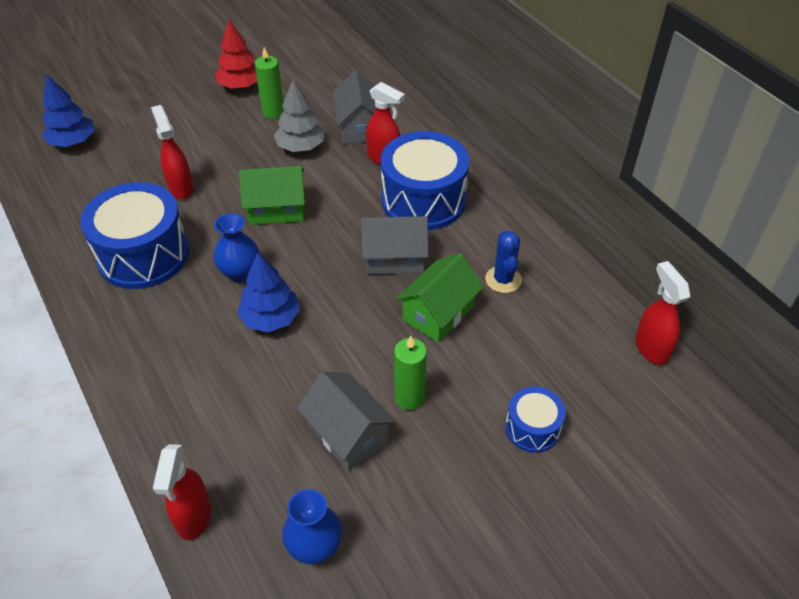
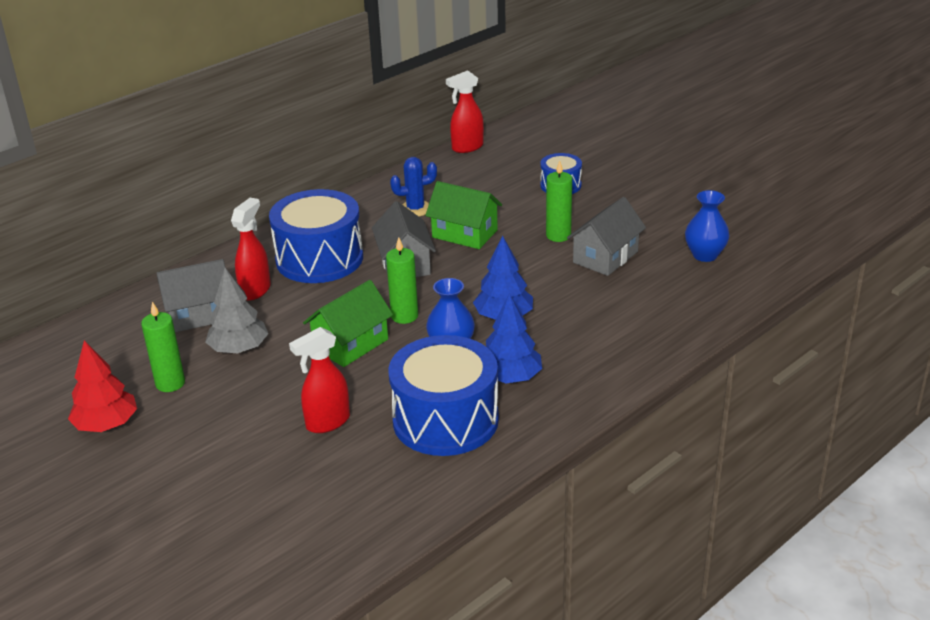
camera: 100 degrees left, 15 degrees down
blue tree [42,75,95,147] -> blue tree moved to [486,293,542,384]
red spray bottle [153,444,211,540] -> none
green house [239,166,305,225] -> green house turned 60 degrees clockwise [303,280,393,367]
none -> green candle [386,237,418,324]

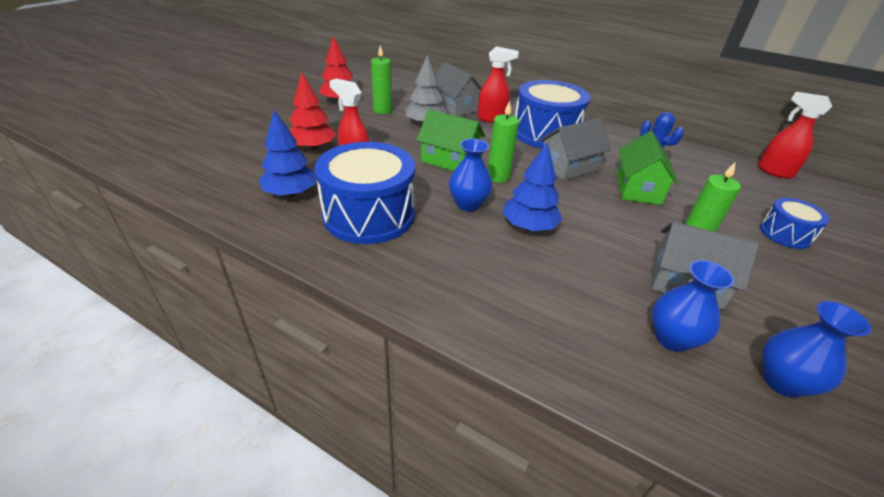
camera: 70 degrees right, 5 degrees up
blue tree [486,293,542,384] -> blue tree moved to [259,110,316,197]
none -> red tree [289,72,336,150]
none -> blue vase [652,260,734,352]

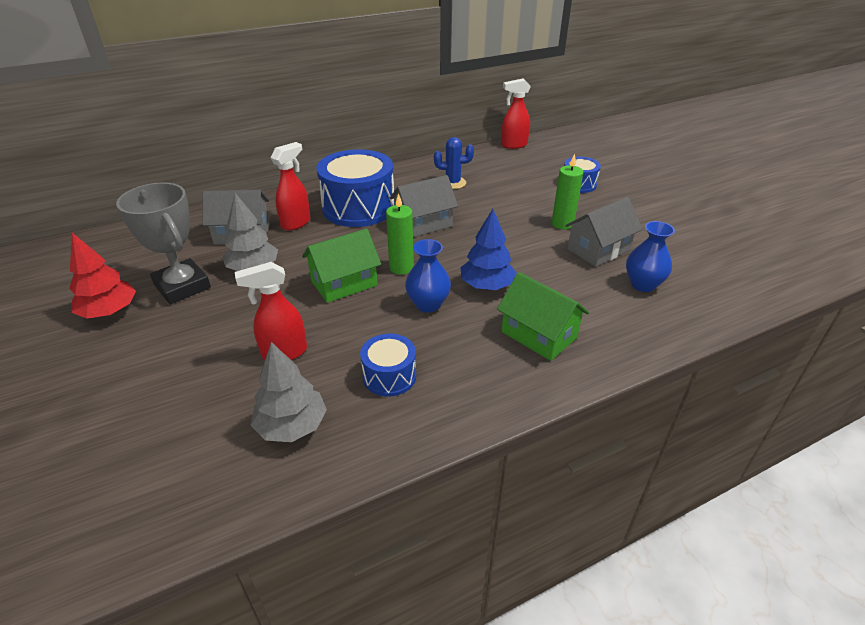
camera: 55 degrees left, 0 degrees up
blue tree [259,110,316,197] -> grey tree [251,342,327,442]
red tree [289,72,336,150] -> none
blue drum [315,142,415,244] -> blue drum [360,334,416,397], size x0.51
green candle [371,45,392,114] -> grey trophy [116,182,211,304]
grey house [539,118,611,180] -> grey house turned 60 degrees clockwise [390,175,458,237]
green house [617,131,679,205] -> green house moved to [497,272,589,361]
blue vase [762,301,871,398] -> none

